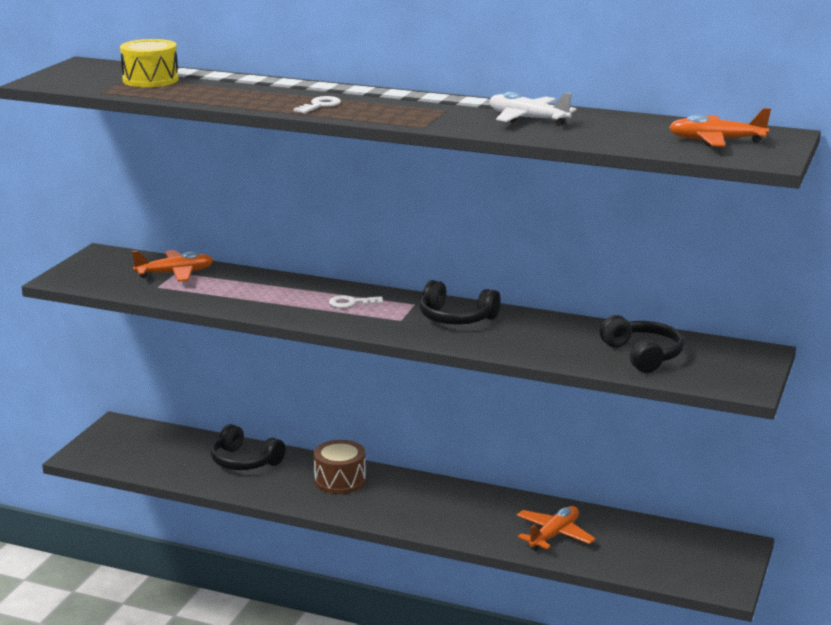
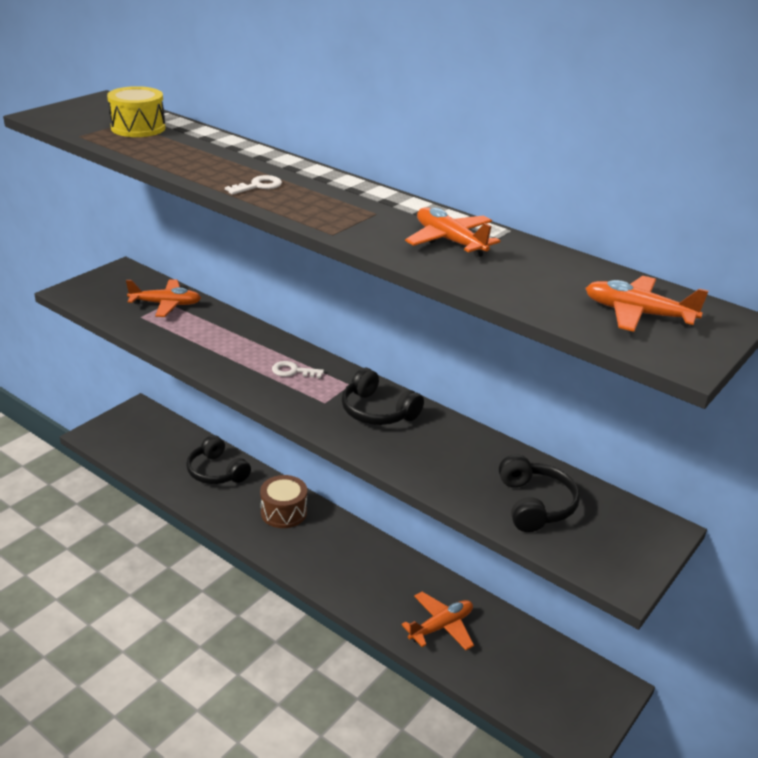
camera: 15 degrees right, 10 degrees up
white plane [490,92,576,126] -> orange plane [405,207,500,258]

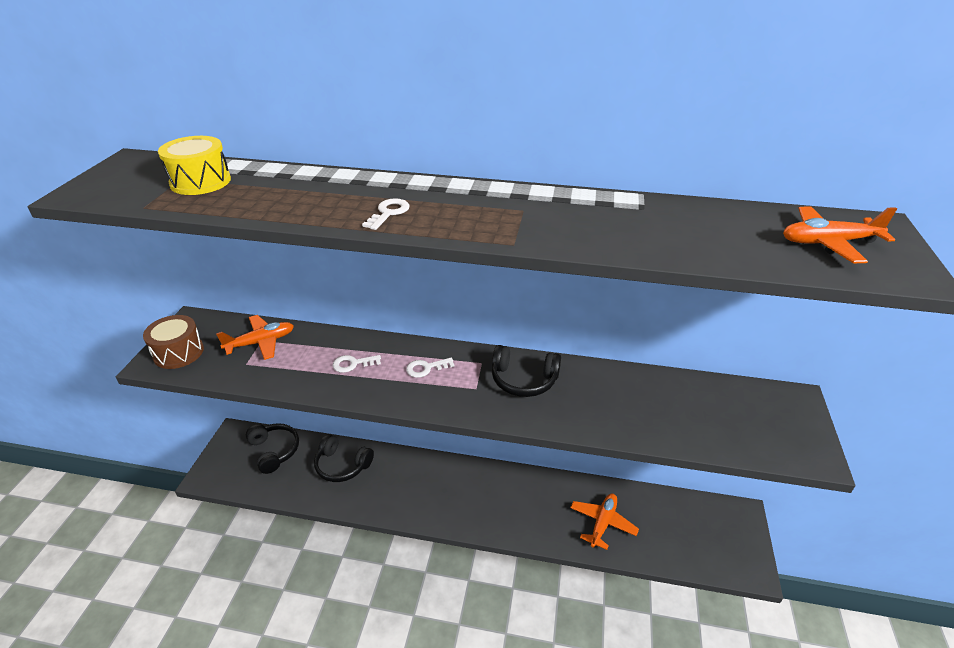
camera: 25 degrees left, 5 degrees up
brown drum [260,475,307,528] -> brown drum moved to [143,315,204,369]
orange plane [405,207,500,258] -> none
black headphones [499,454,580,532] -> black headphones moved to [246,423,299,474]
none -> white key [333,355,381,373]

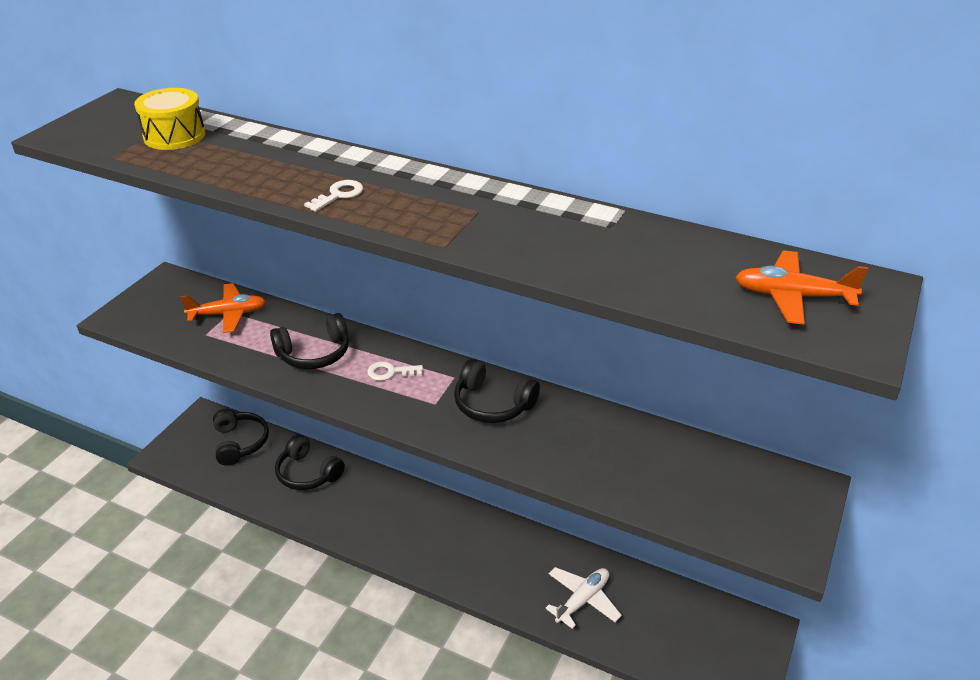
camera: 15 degrees right, 0 degrees up
brown drum [143,315,204,369] -> none
white key [333,355,381,373] -> black headphones [270,313,349,369]
orange plane [570,494,639,550] -> white plane [545,567,622,629]

